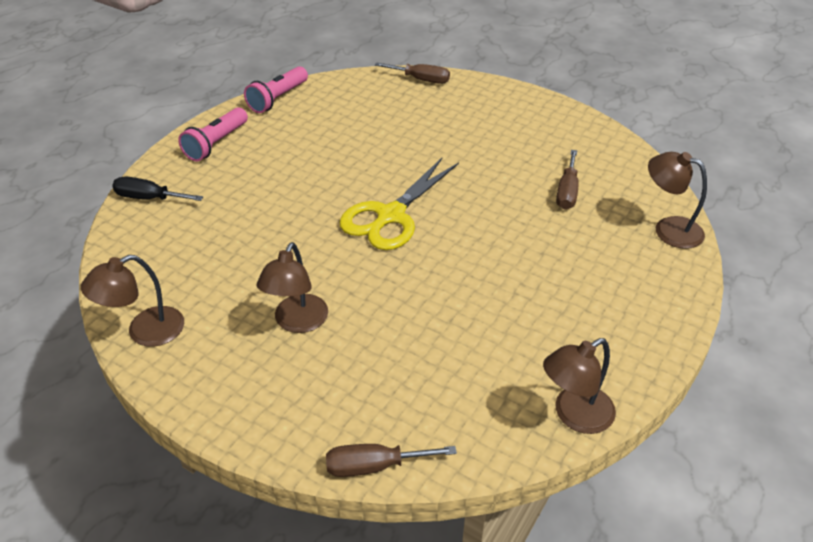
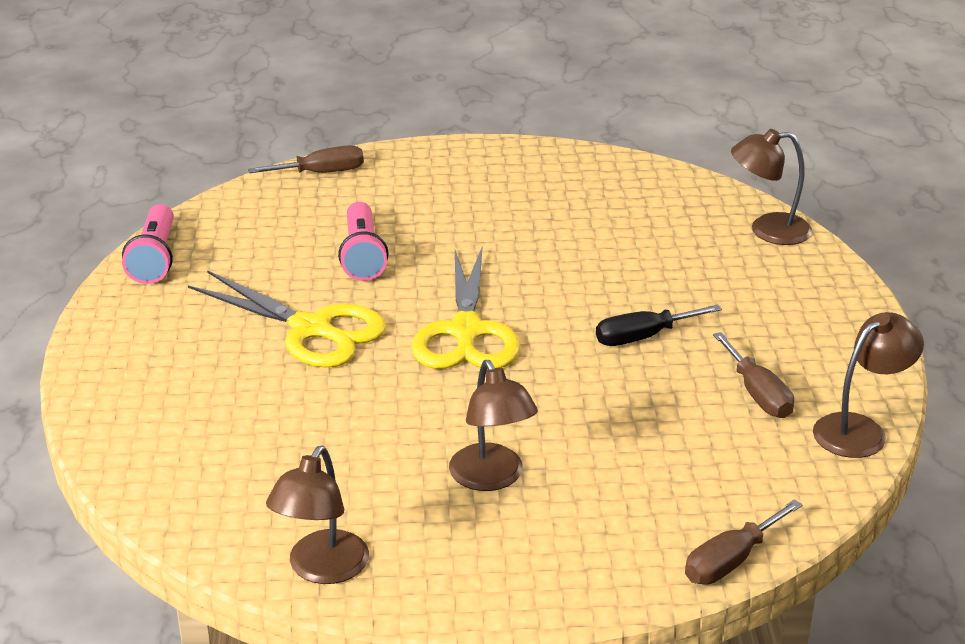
camera: 35 degrees left, 10 degrees down
black screwdriver [112,177,203,201] -> black screwdriver moved to [596,304,722,346]
pink flashlight [178,107,248,161] -> pink flashlight moved to [338,202,389,281]
brown lamp [543,338,616,434] -> brown lamp turned 150 degrees counterclockwise [813,312,924,458]
brown screwdriver [556,150,578,209] -> brown screwdriver moved to [713,332,794,418]
none -> yellow scissors [188,270,386,367]

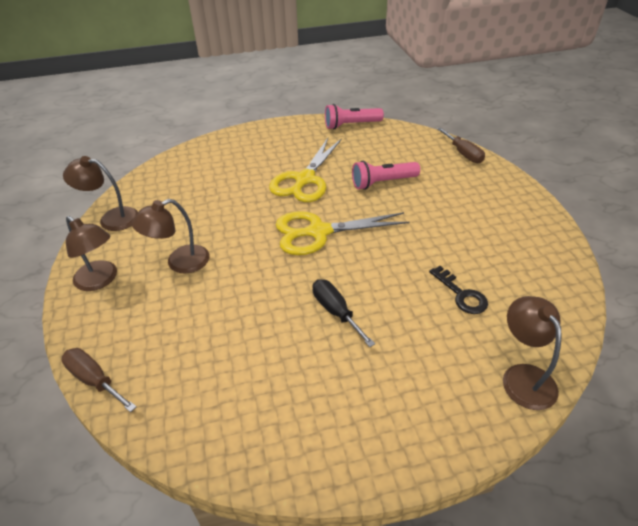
camera: 80 degrees right, 10 degrees up
brown screwdriver [713,332,794,418] -> none
brown lamp [813,312,924,458] -> brown lamp moved to [66,216,117,291]
none -> black key [429,266,488,314]

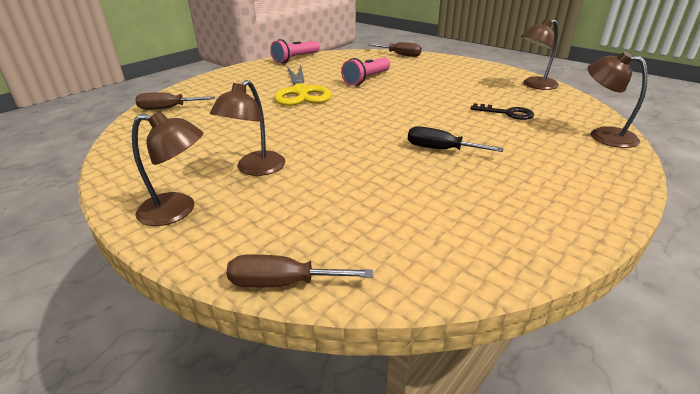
camera: 35 degrees left, 10 degrees down
brown lamp [63,156,138,231] -> brown lamp moved to [521,19,559,90]
yellow scissors [276,211,410,255] -> none
none -> brown screwdriver [135,92,215,110]

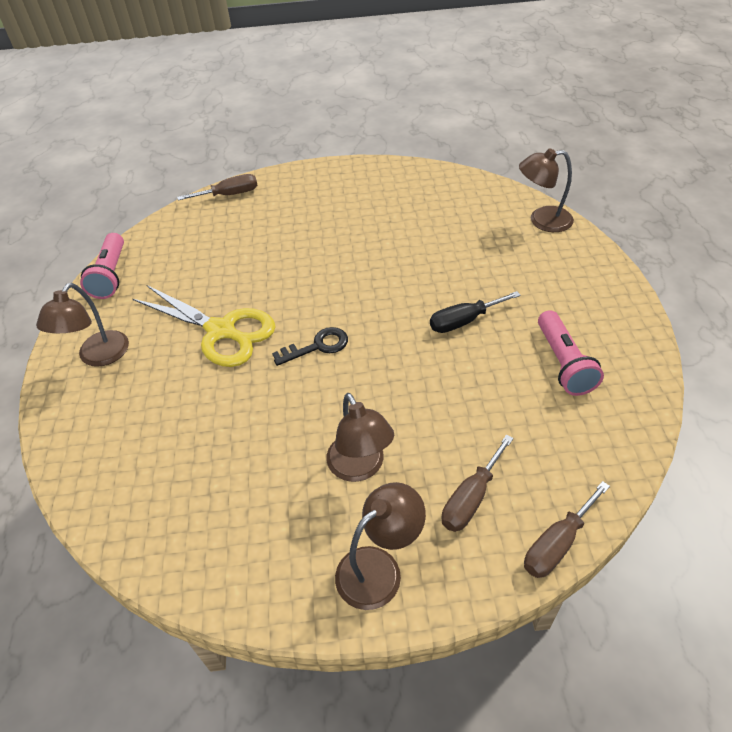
camera: 45 degrees left, 15 degrees up
brown screwdriver [135,92,215,110] -> brown screwdriver moved to [442,435,514,532]
pink flashlight [341,58,390,86] -> pink flashlight moved to [538,310,604,396]
black key [471,103,534,120] -> black key moved to [272,327,348,366]
brown lamp [521,19,559,90] -> brown lamp moved to [36,283,129,367]

